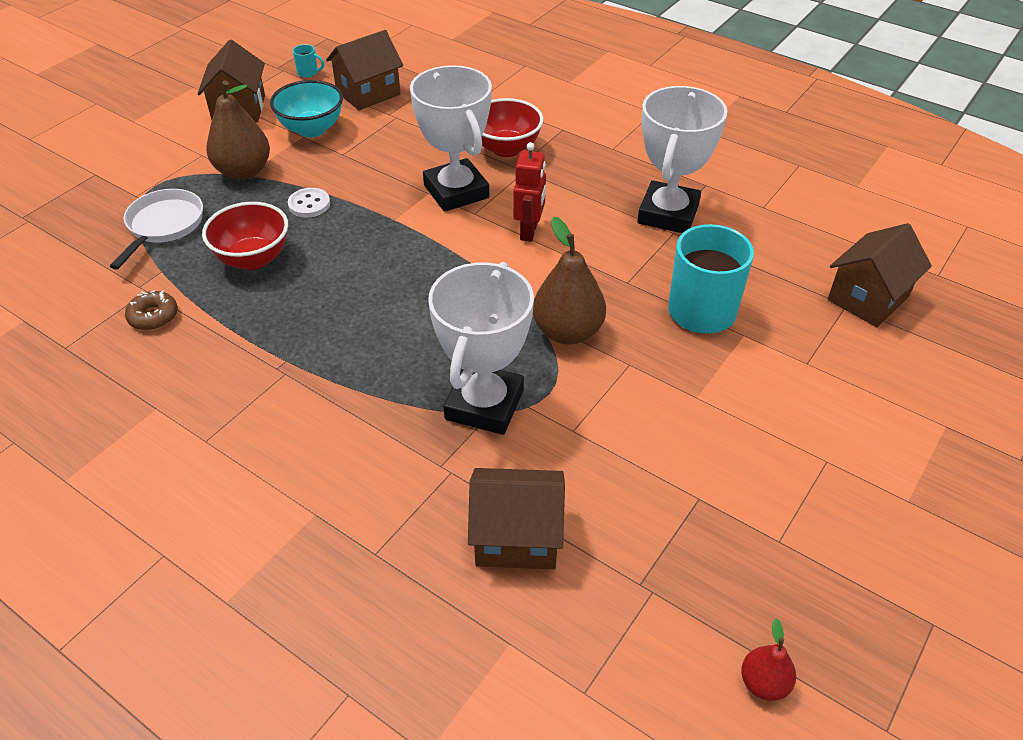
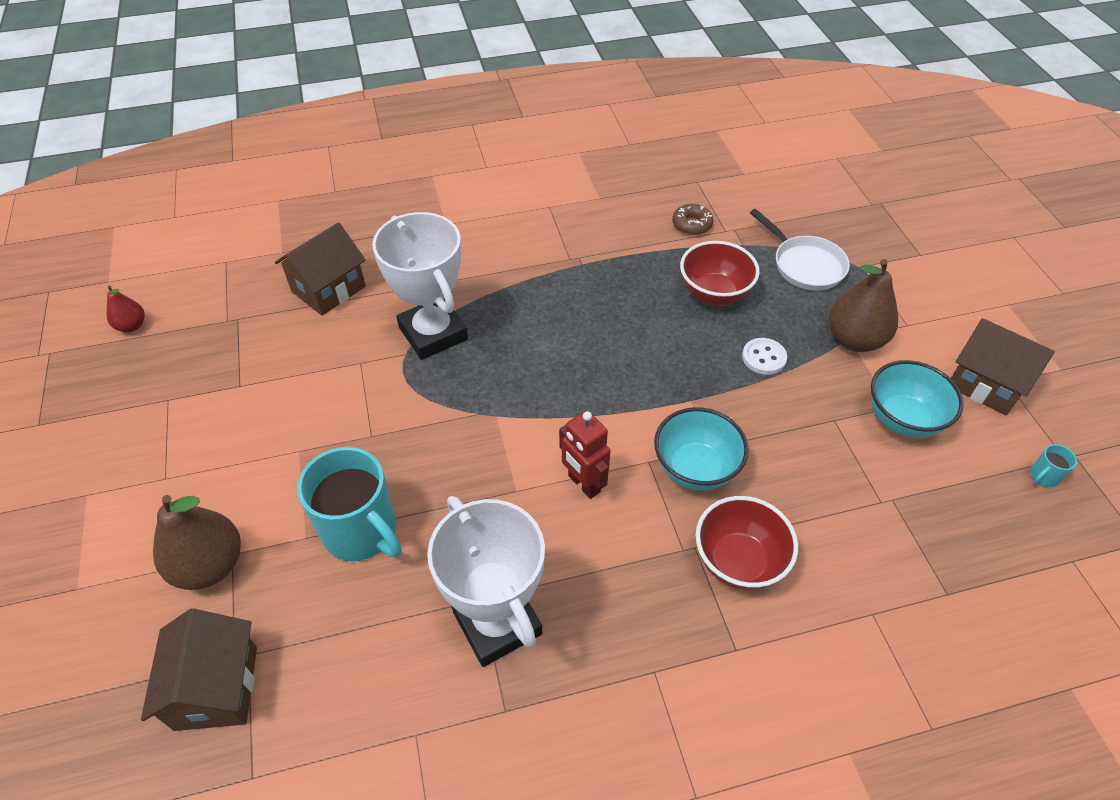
camera: 130 degrees right, 5 degrees up
brown house [326,30,403,110] -> none
white trophy [410,65,492,212] -> turquoise bowl [654,407,749,491]
brown pear [533,217,606,345] -> brown pear moved to [153,495,241,590]

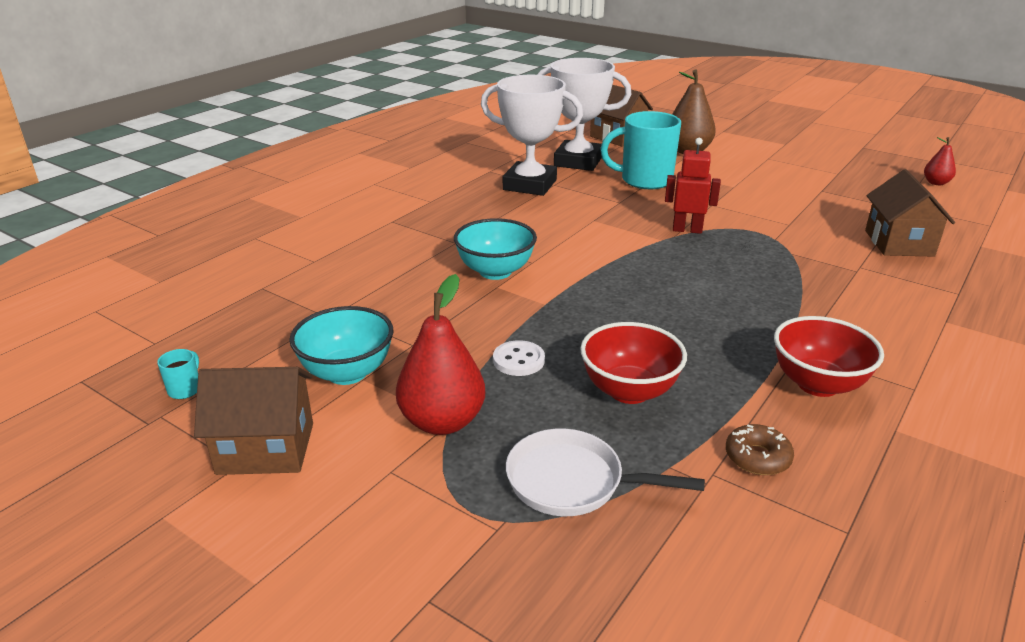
camera: 140 degrees right, 20 degrees down
white trophy [372,212,468,360] -> white trophy moved to [537,58,631,171]
red robot [559,411,611,499] -> red robot moved to [665,138,721,234]
red bowl [696,496,798,590] -> red bowl moved to [774,316,884,397]
brown pear [829,259,898,352] -> red pear [396,274,485,435]

